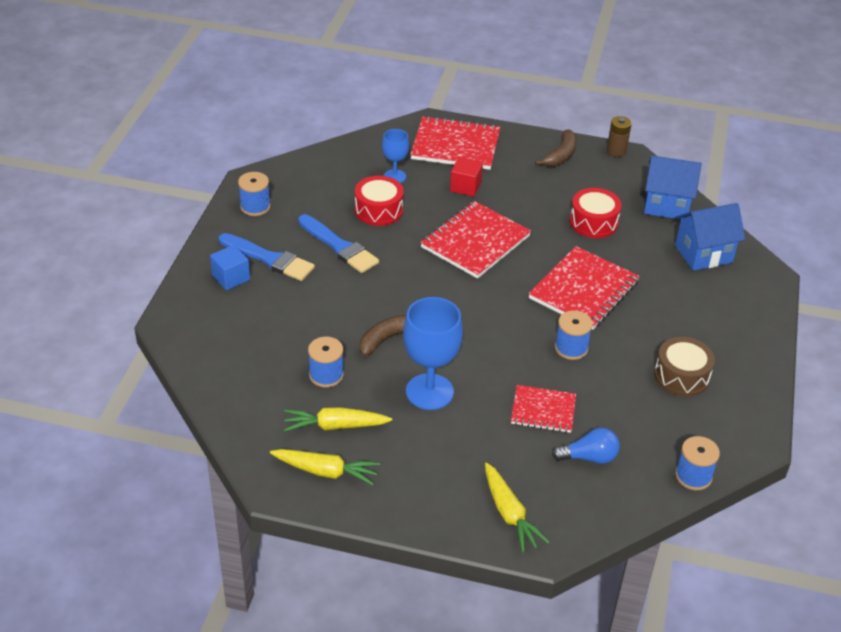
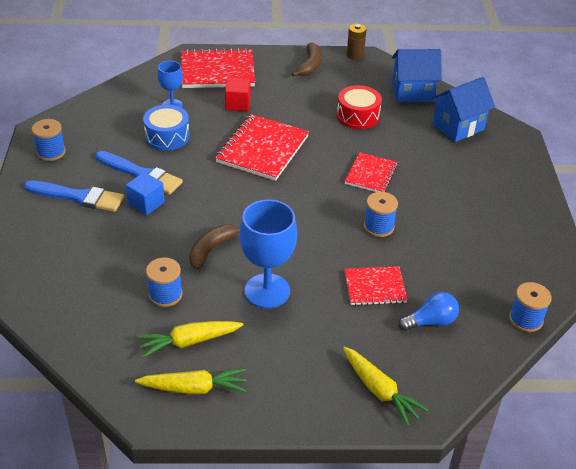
camera: 15 degrees left, 0 degrees up
blue cube [210,245,250,290] -> blue cube moved to [126,172,165,215]
red drum [355,176,404,226] -> blue drum [143,105,190,151]
red notebook [528,246,640,330] -> red notebook [344,152,398,192], size x0.60
brown drum [654,337,715,397] -> none

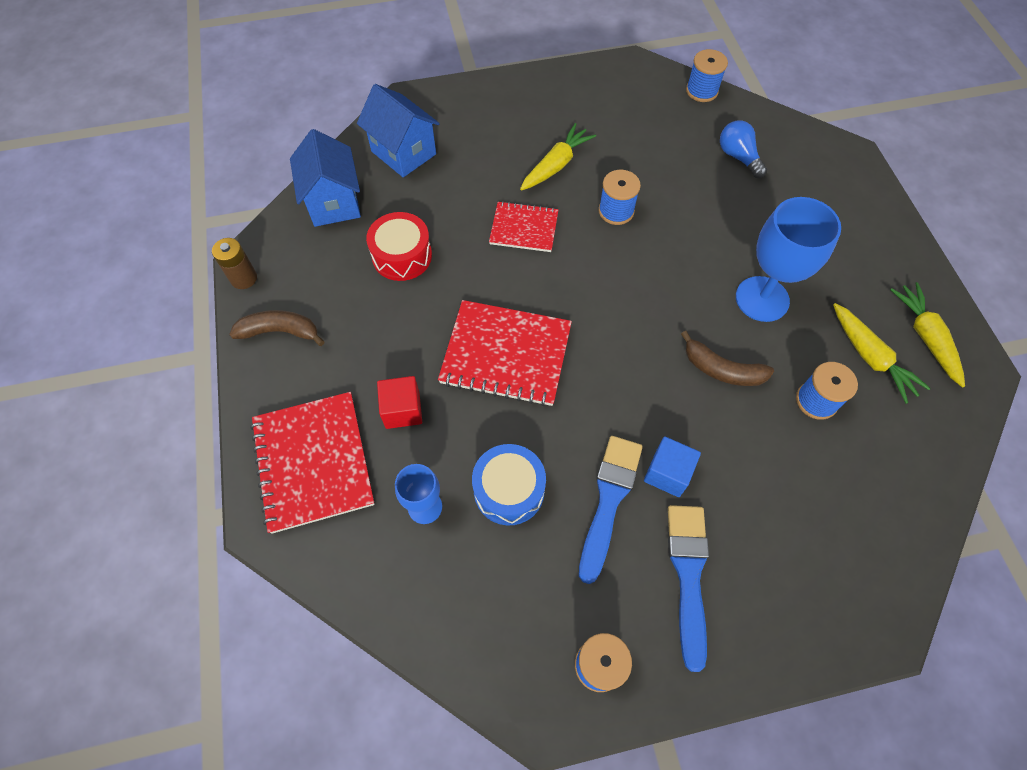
camera: 100 degrees left, 20 degrees up
yellow carrot [343,346,428,426] -> yellow carrot moved to [520,123,596,191]
red notebook [345,266,407,306] -> none

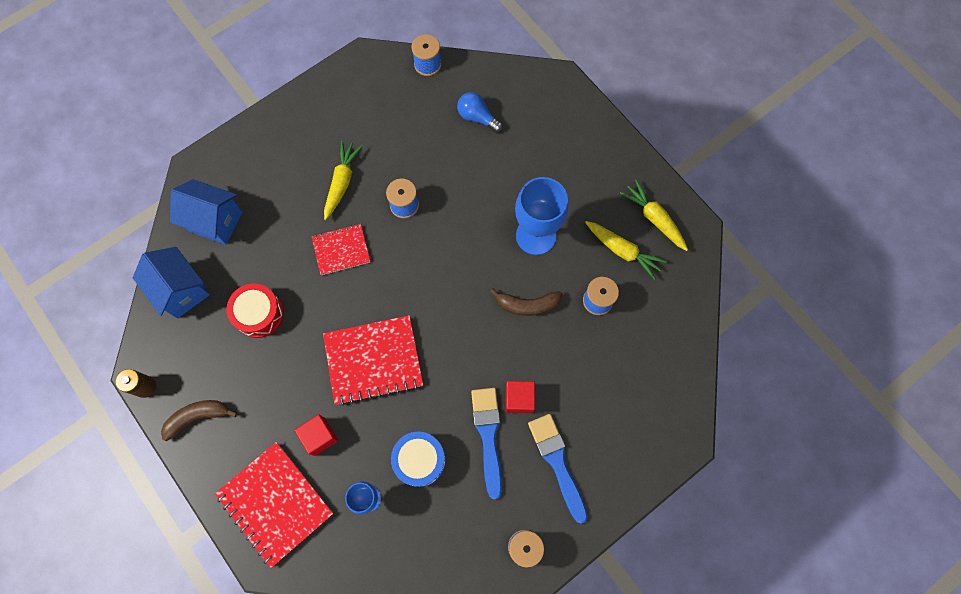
camera: 25 degrees left, 10 degrees up
blue cube [644,436,701,497] -> red cube [505,381,535,413]

